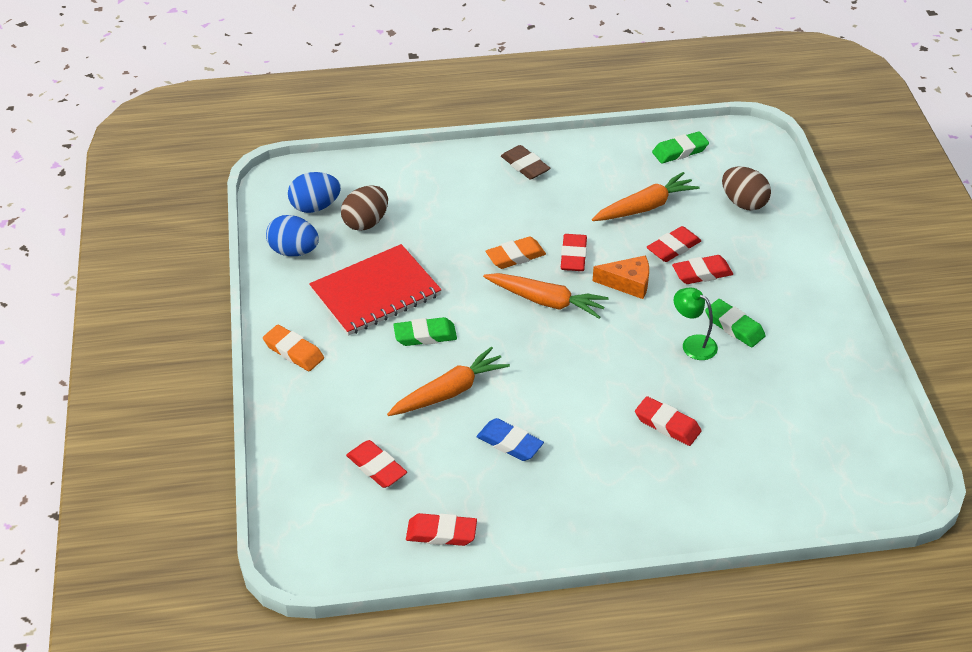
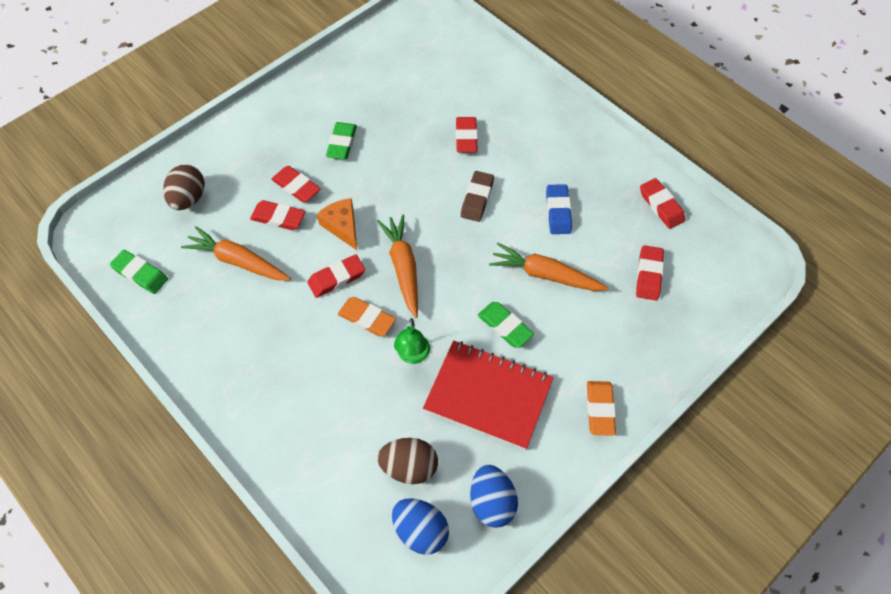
camera: 125 degrees left, 15 degrees up
brown eraser [501,145,550,180] -> brown eraser moved to [461,171,494,222]
green lamp [674,287,718,360] -> green lamp moved to [394,318,430,364]

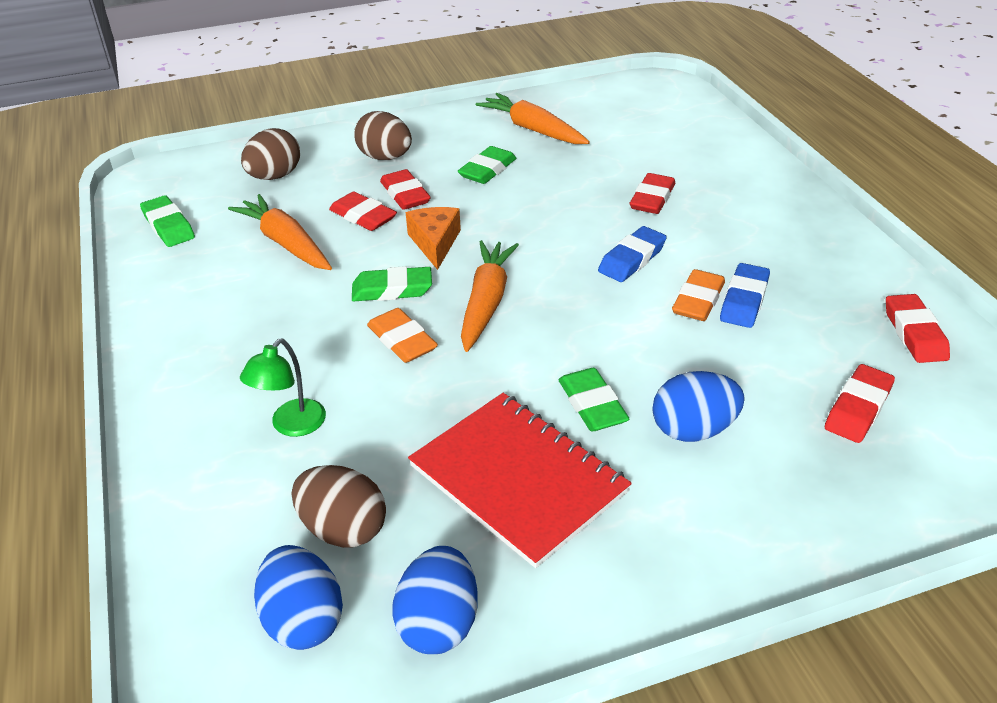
camera: 25 degrees right, 20 degrees down
red eraser [308,254,365,298] -> green eraser [352,266,432,301]
green lamp [394,318,430,364] -> green lamp moved to [240,339,326,437]
brown eraser [461,171,494,222] -> blue eraser [598,226,667,282]
orange carrot [489,242,609,291] -> orange carrot moved to [476,93,590,144]
orange eraser [587,381,616,436] -> orange eraser moved to [672,269,725,321]
none -> brown egg [354,111,412,160]
none -> blue egg [652,371,745,442]

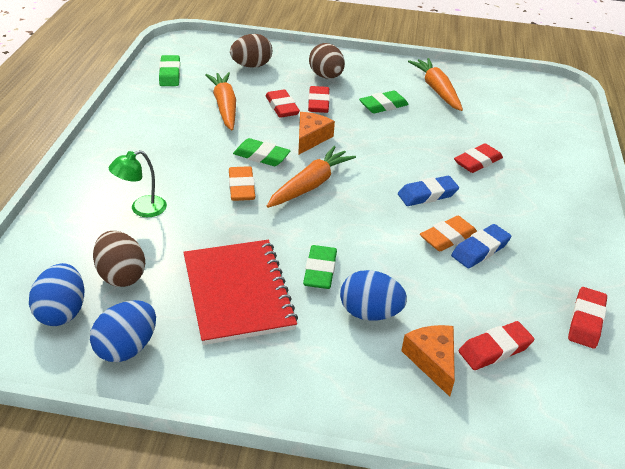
camera: 25 degrees right, 0 degrees up
none -> orange cheese [401,325,455,397]

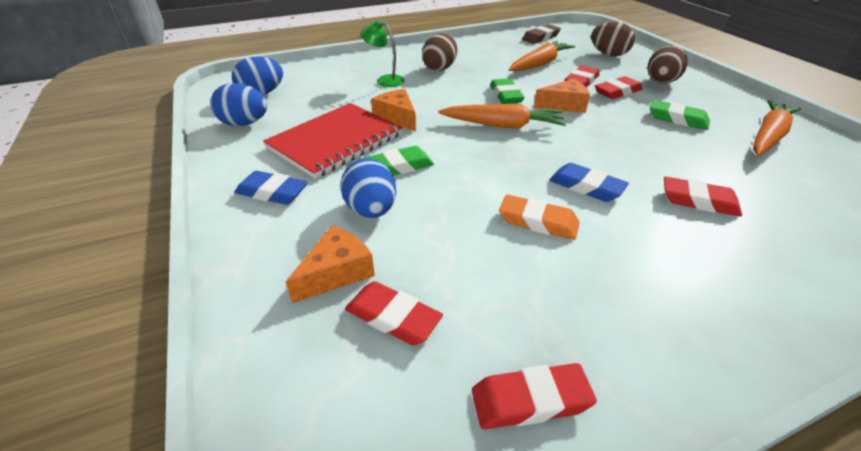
camera: 60 degrees right, 0 degrees up
brown egg [93,231,145,287] -> brown egg moved to [422,33,457,71]
green eraser [159,55,180,86] -> brown eraser [522,24,561,44]
orange eraser [229,166,255,201] -> none
blue eraser [451,224,511,268] -> blue eraser moved to [235,171,308,205]
none -> orange cheese [371,89,416,131]

